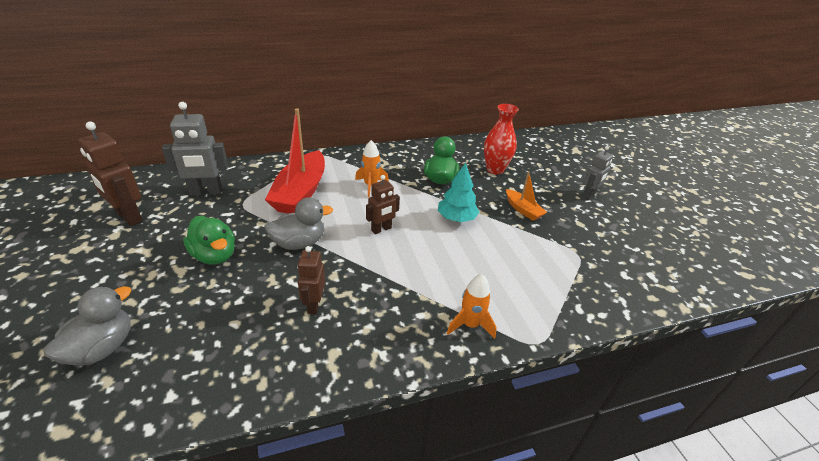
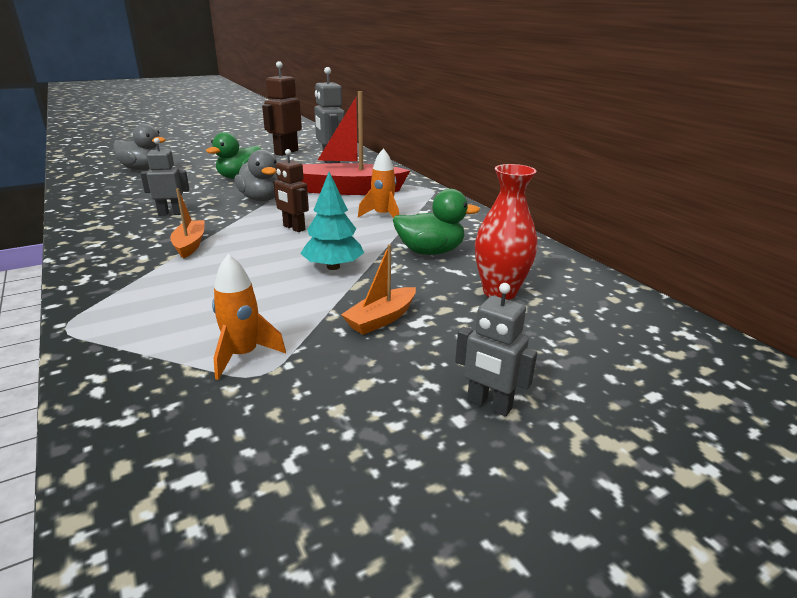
camera: 80 degrees right, 10 degrees down
brown robot [297,246,325,314] -> grey robot [140,138,190,216]
orange rocket [447,274,497,339] -> orange rocket moved to [212,254,286,380]
none -> orange boat [170,188,204,259]

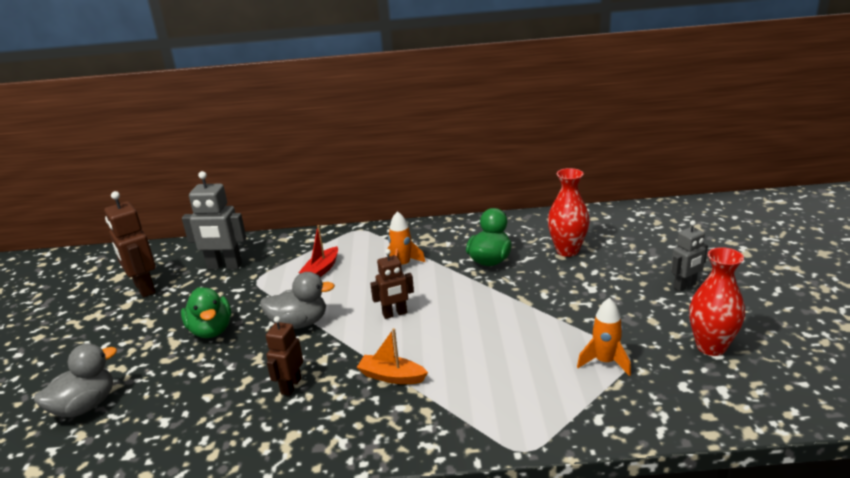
camera: 60 degrees left, 0 degrees up
grey robot [140,138,190,216] -> brown robot [266,316,303,396]
turquoise tree [300,172,364,270] -> none
red boat [301,91,411,195] -> red boat [299,225,338,277], size x0.50
orange boat [341,244,416,335] -> none
none -> red vase [689,247,745,356]

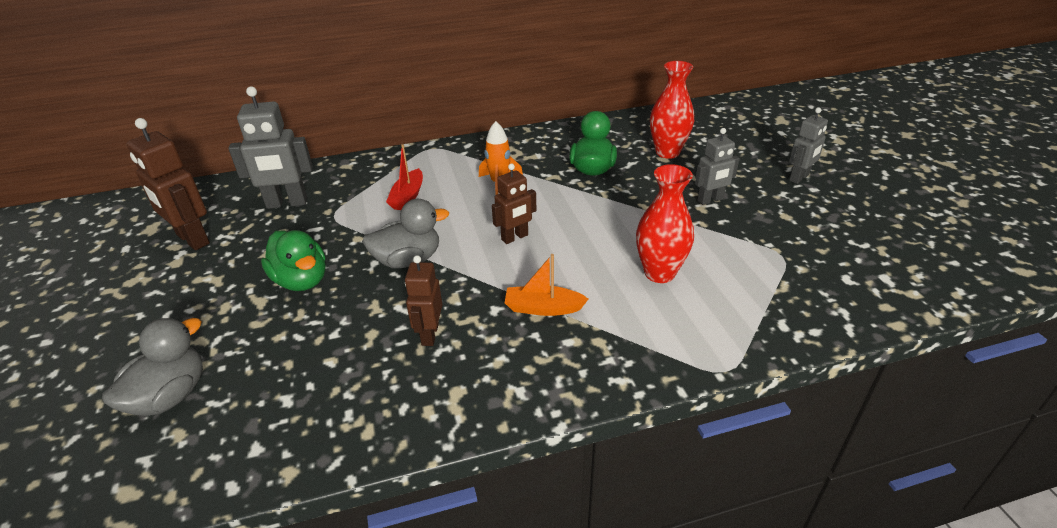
camera: 15 degrees left, 10 degrees up
orange rocket [577,298,631,376] -> none
red vase [689,247,745,356] -> red vase moved to [636,164,694,283]
none -> grey robot [695,128,739,205]

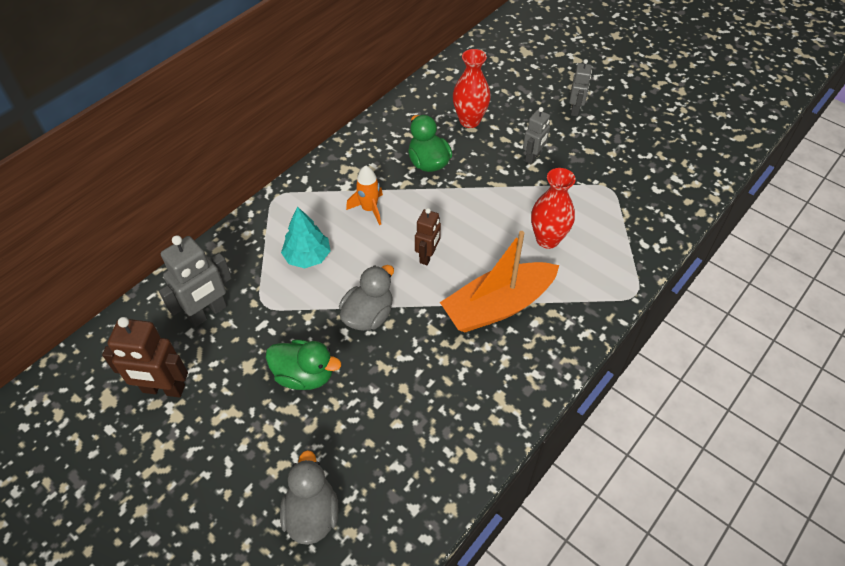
camera: 35 degrees left, 15 degrees up
red boat [386,144,423,210] -> turquoise tree [281,206,331,268]
brown robot [405,255,442,346] -> none
orange boat [505,254,588,316] -> orange boat [440,231,559,333], size x2.01

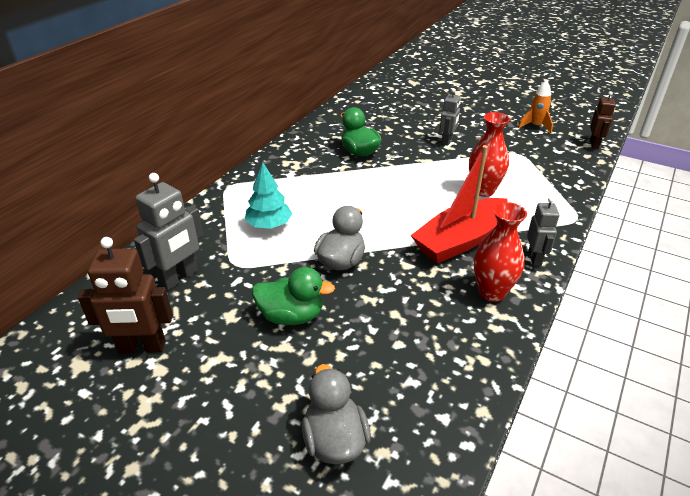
camera: 10 degrees left, 15 degrees down
orange rocket [346,165,383,225] -> orange rocket moved to [518,80,553,133]
brown robot [415,208,441,265] -> brown robot moved to [590,91,616,149]
orange boat [440,231,559,333] -> red boat [411,145,508,263]
red vase [453,49,491,128] -> red vase moved to [474,202,527,302]
grey robot [569,59,592,116] -> grey robot moved to [527,197,559,266]

